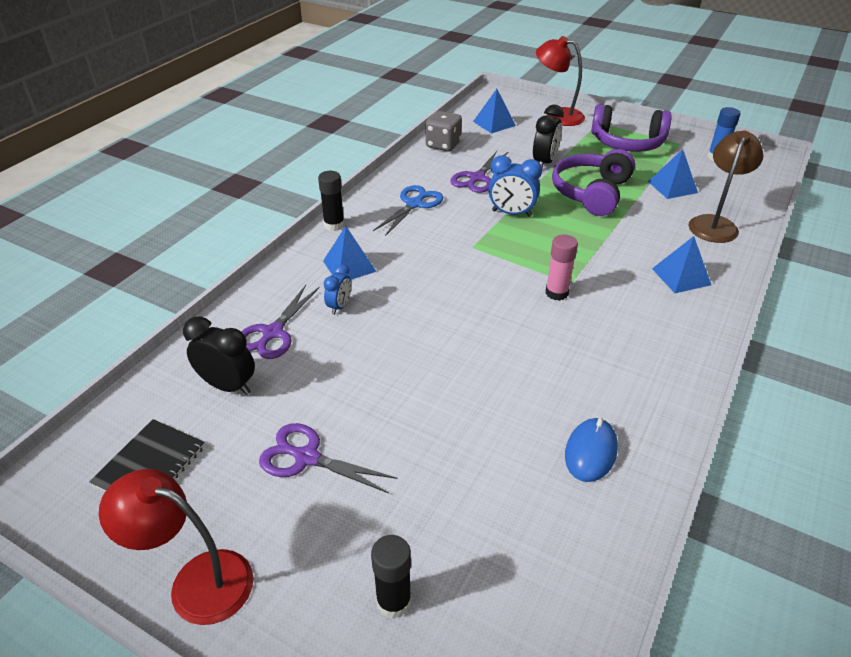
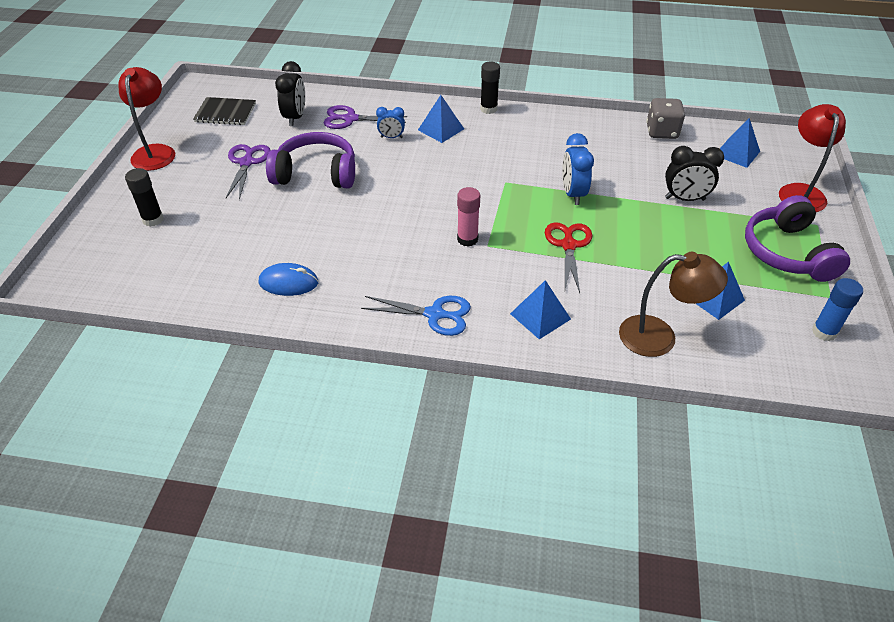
camera: 70 degrees right, 5 degrees up
blue scissors [373,185,443,236] -> blue scissors moved to [361,296,471,336]
purple scissors [450,151,508,193] -> none
purple headphones [552,149,635,216] -> purple headphones moved to [266,132,355,188]
none -> red scissors [545,222,593,293]

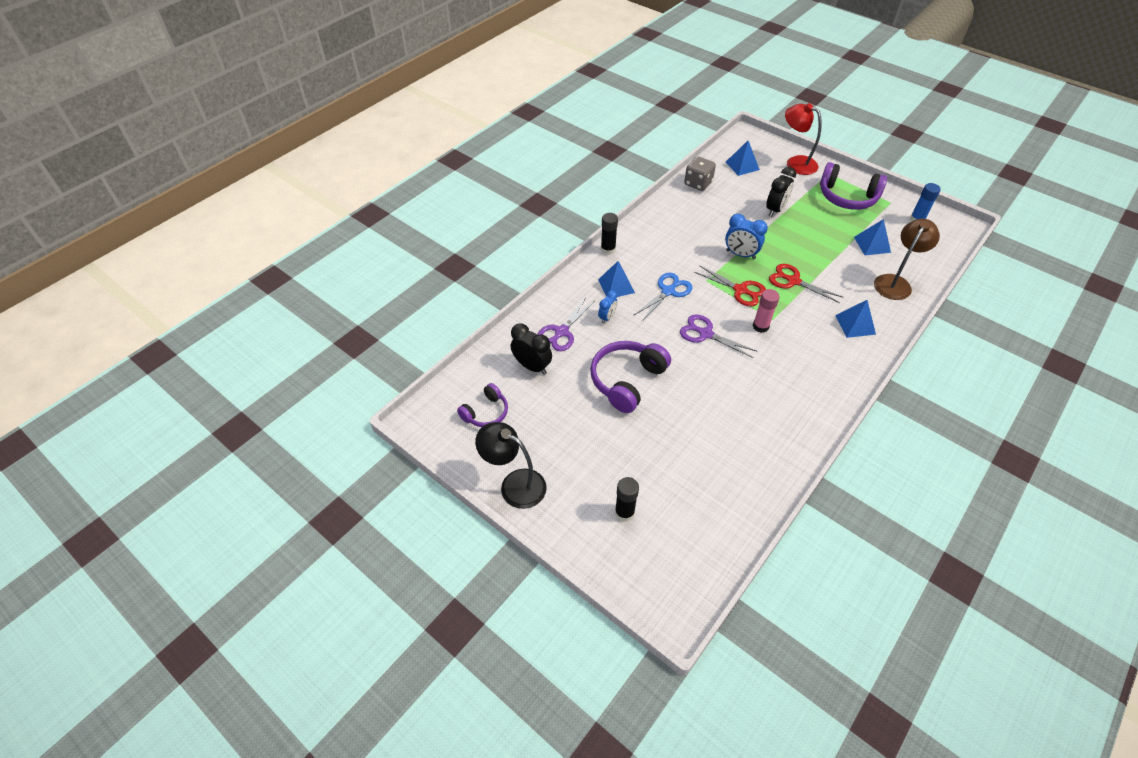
camera: 60 degrees left, 5 degrees up
red lamp [119,67,175,171] -> black lamp [475,422,547,509]
black notebook [193,97,256,125] -> purple headphones [457,383,508,427]
purple scissors [226,144,271,200] -> purple scissors moved to [680,314,758,358]
blue mouse [259,263,318,296] -> none
blue scissors [361,296,471,336] -> blue scissors moved to [633,273,692,321]
none -> red scissors [694,265,766,307]

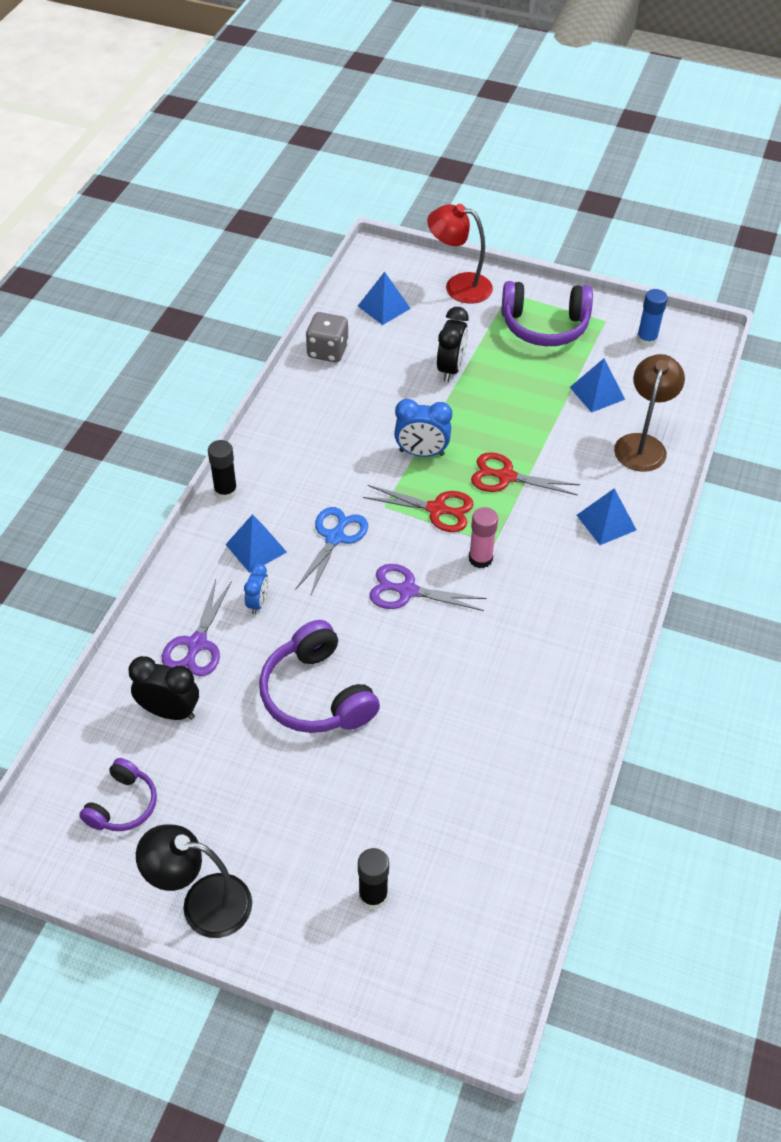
camera: 20 degrees left, 0 degrees up
purple headphones [590,341,671,413] -> purple headphones turned 45 degrees counterclockwise [259,620,380,733]

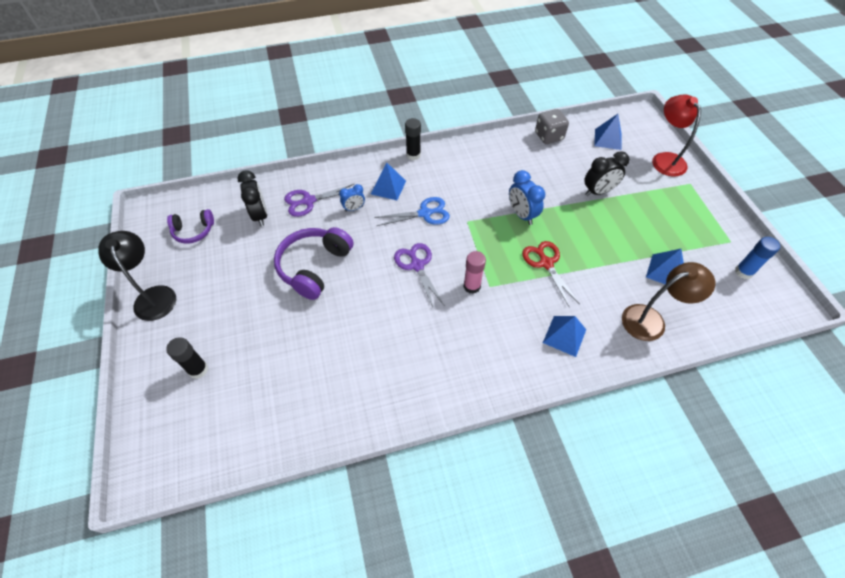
camera: 55 degrees right, 5 degrees up
red scissors [363,485,474,532] -> none
purple headphones [501,281,593,346] -> none

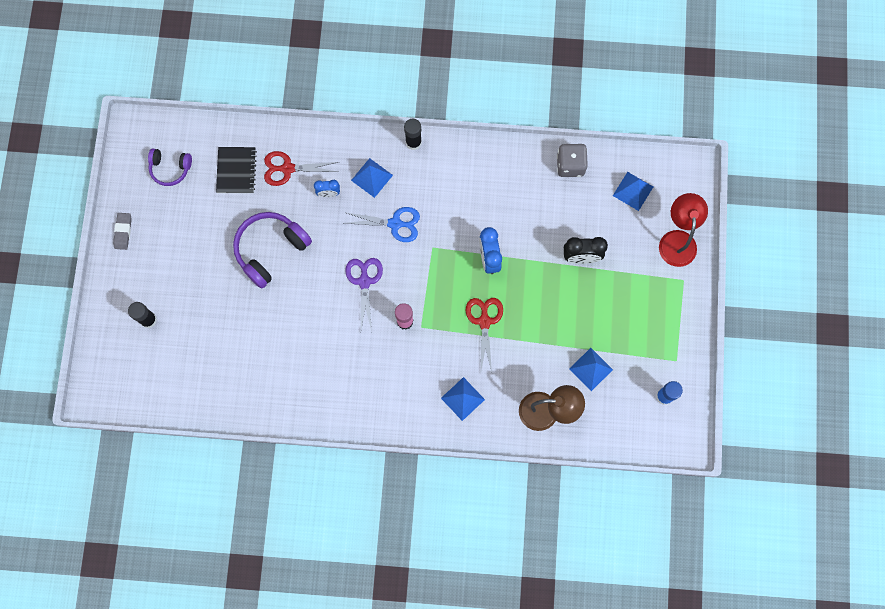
camera: 20 degrees right, 20 degrees up
black lamp [98,231,176,321] -> grey eraser [113,213,132,250]
black clock [237,170,267,226] -> black notebook [216,147,257,193]
purple scissors [284,184,354,217] -> red scissors [264,151,338,186]

